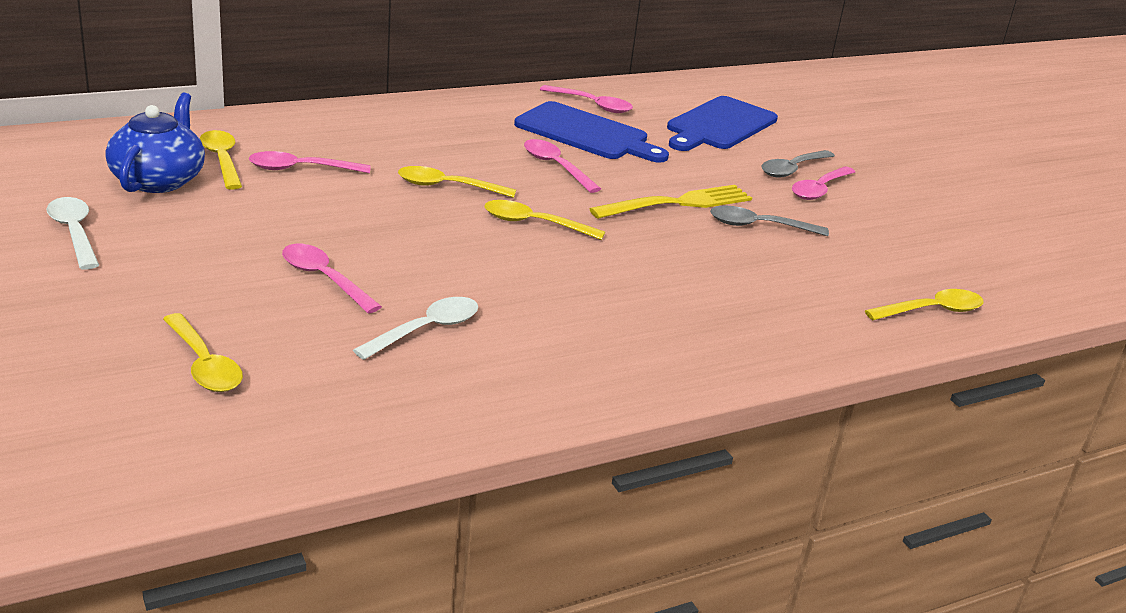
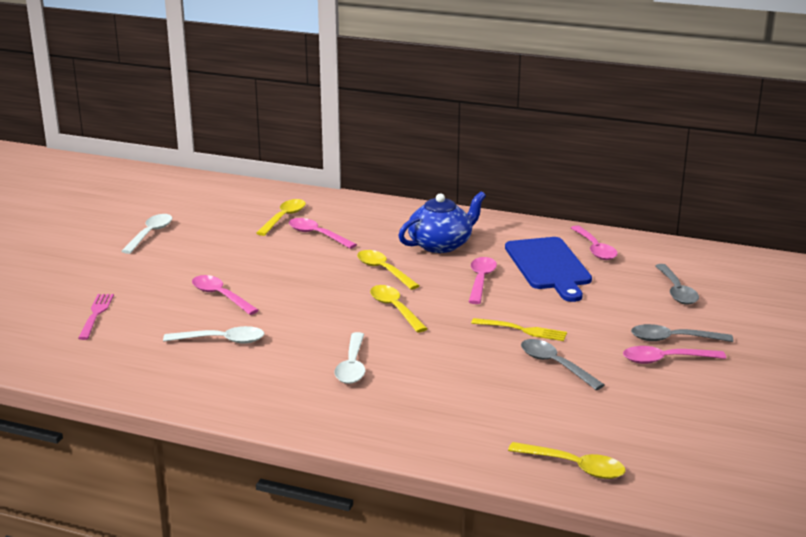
camera: 50 degrees right, 5 degrees down
blue teapot [105,92,205,193] -> blue teapot moved to [398,191,486,253]
yellow spoon [163,313,243,392] -> pink fork [78,294,114,340]
pink spoon [282,244,382,314] -> pink spoon turned 45 degrees counterclockwise [192,275,259,315]
yellow fork [590,185,752,219] -> yellow fork [471,318,567,341], size x0.63
blue cutting board [667,96,778,151] -> grey spoon [655,264,699,305]
none -> white spoon [334,332,365,384]

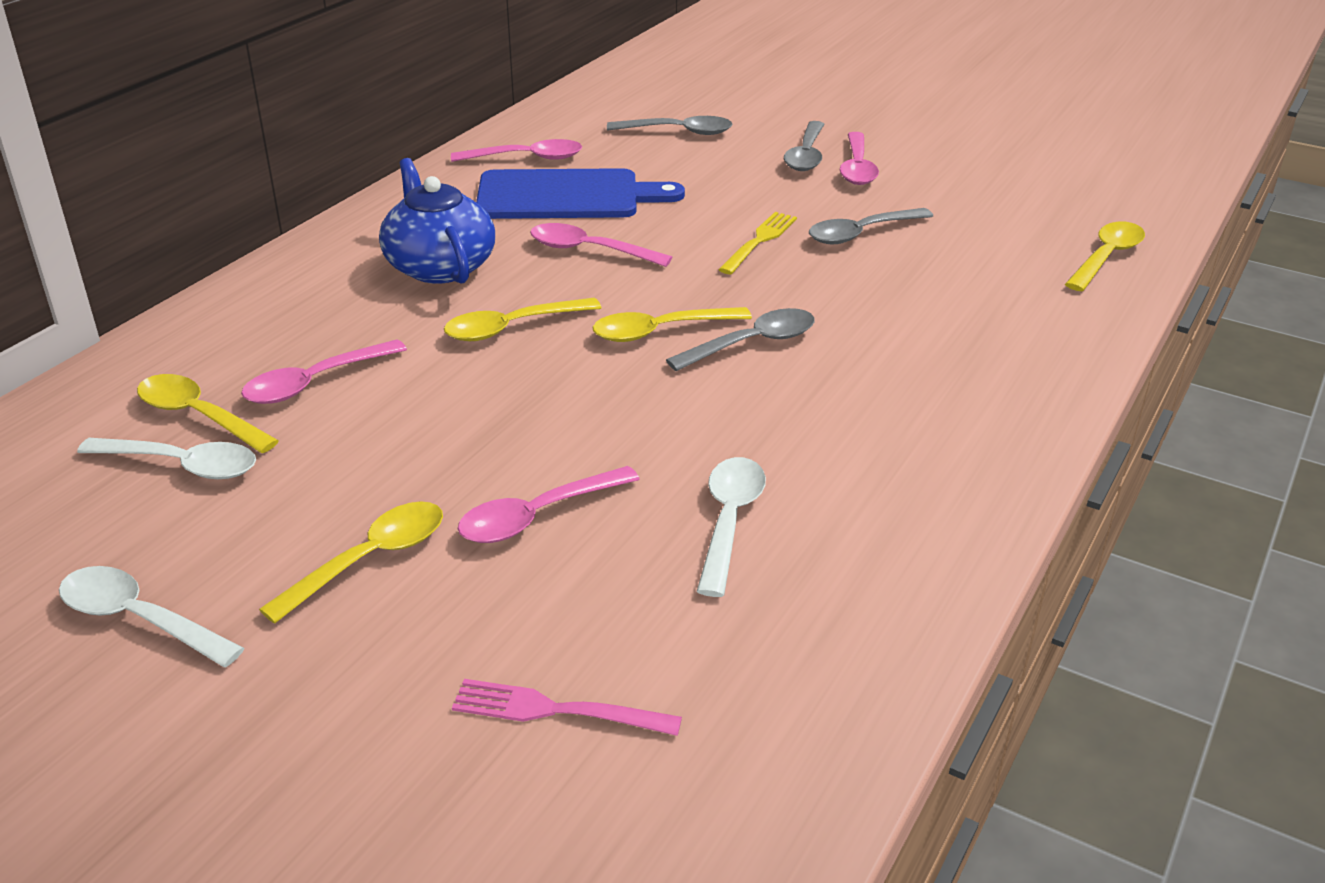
camera: 80 degrees left, 10 degrees up
white spoon [334,332,365,384] -> white spoon moved to [77,438,256,479]
none -> yellow spoon [259,501,443,624]
none -> grey spoon [666,308,815,371]

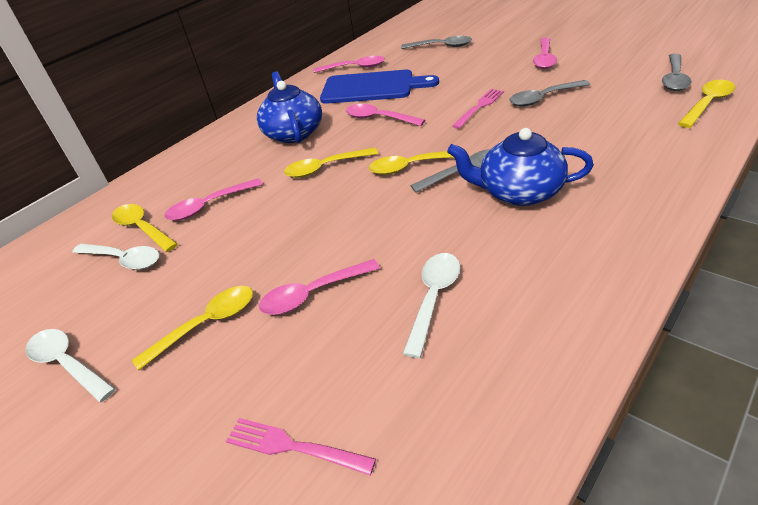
camera: 15 degrees right, 5 degrees up
yellow fork [718,212,797,274] -> pink fork [452,89,504,129]
grey spoon [784,121,825,171] -> grey spoon moved to [662,54,692,91]
none -> blue teapot [447,128,594,206]

